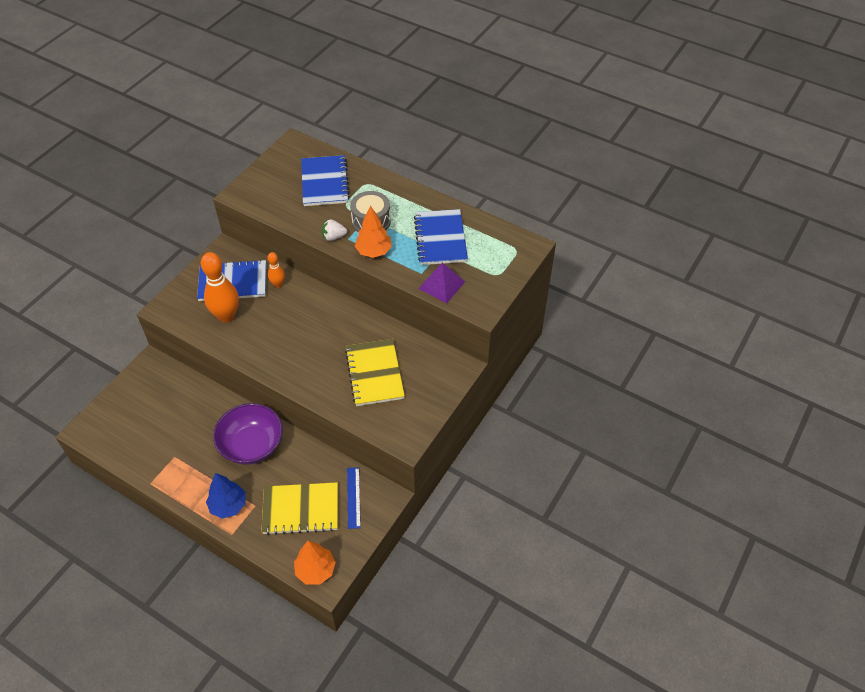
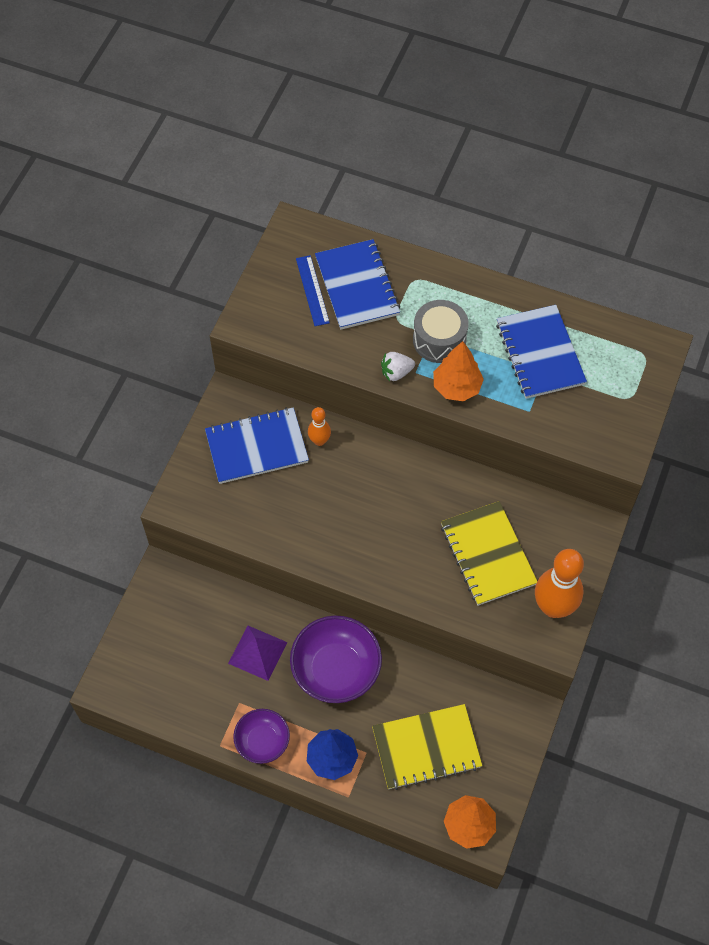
camera: 10 degrees left, 10 degrees up
orange bowling pin [201,252,239,323] -> orange bowling pin moved to [535,549,584,618]
blue ruler [347,467,361,529] -> blue ruler moved to [296,255,330,326]
purple pyramid [419,263,465,303] -> purple pyramid moved to [228,626,287,681]
none -> purple bowl [233,709,290,764]

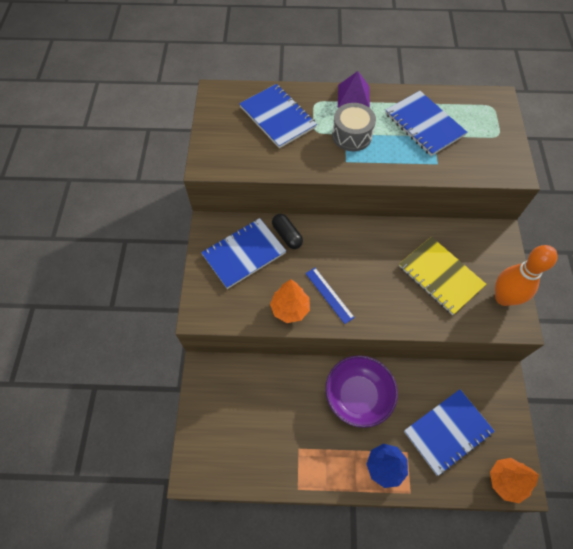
camera: 20 degrees left, 0 degrees up
purple pyramid [228,626,287,681] -> purple pyramid moved to [338,71,370,108]
purple bowl [233,709,290,764] -> none
blue ruler [296,255,330,326] -> blue ruler moved to [305,268,355,324]
orange bowling pin [308,407,331,446] -> black capsule [272,214,303,249]
yellow notebook [372,704,482,790] -> blue notebook [404,389,495,476]
white strawberry [381,352,415,381] -> none
orange tree [433,341,484,401] -> orange tree moved to [270,279,310,323]

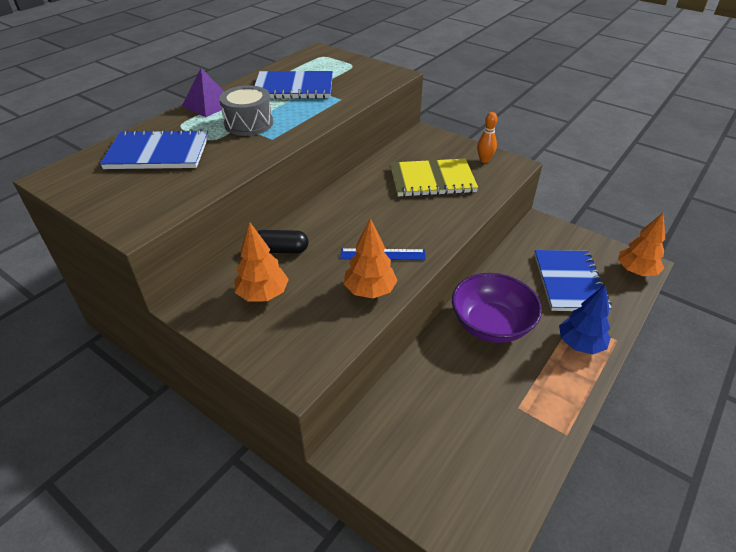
camera: 55 degrees left, 20 degrees down
blue notebook [201,218,286,289] -> orange tree [235,222,289,301]
orange bowling pin [495,245,558,306] -> orange bowling pin [477,112,498,163], size x0.52

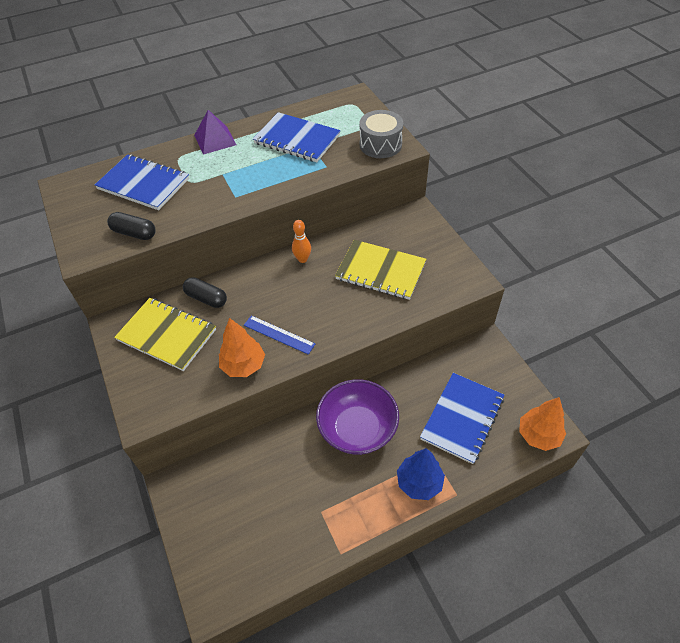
camera: 30 degrees right, 10 degrees up
grey drum [219,85,273,136] -> grey drum moved to [359,110,403,158]
orange tree [235,222,289,301] -> yellow notebook [114,298,216,371]
orange bowling pin [477,112,498,163] -> orange bowling pin moved to [292,220,311,263]
none -> black capsule [107,212,156,240]

